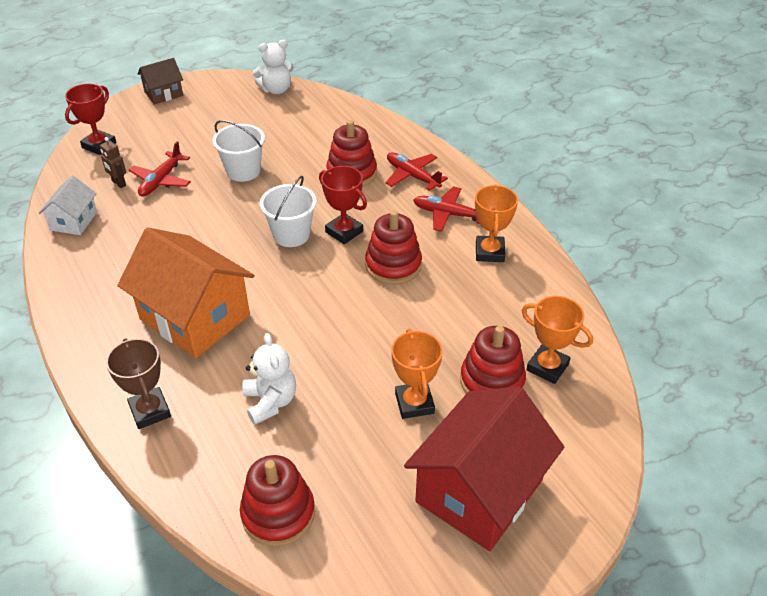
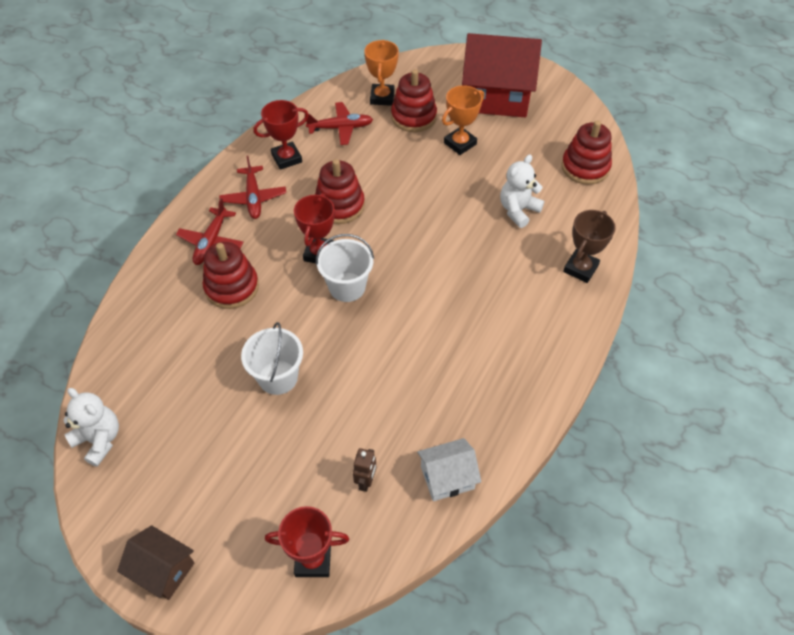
camera: 120 degrees left, 10 degrees up
orange house [117,227,254,358] -> none
red plane [129,141,191,197] -> red plane moved to [304,102,373,145]
orange trophy [475,185,518,262] -> red trophy [254,100,309,170]

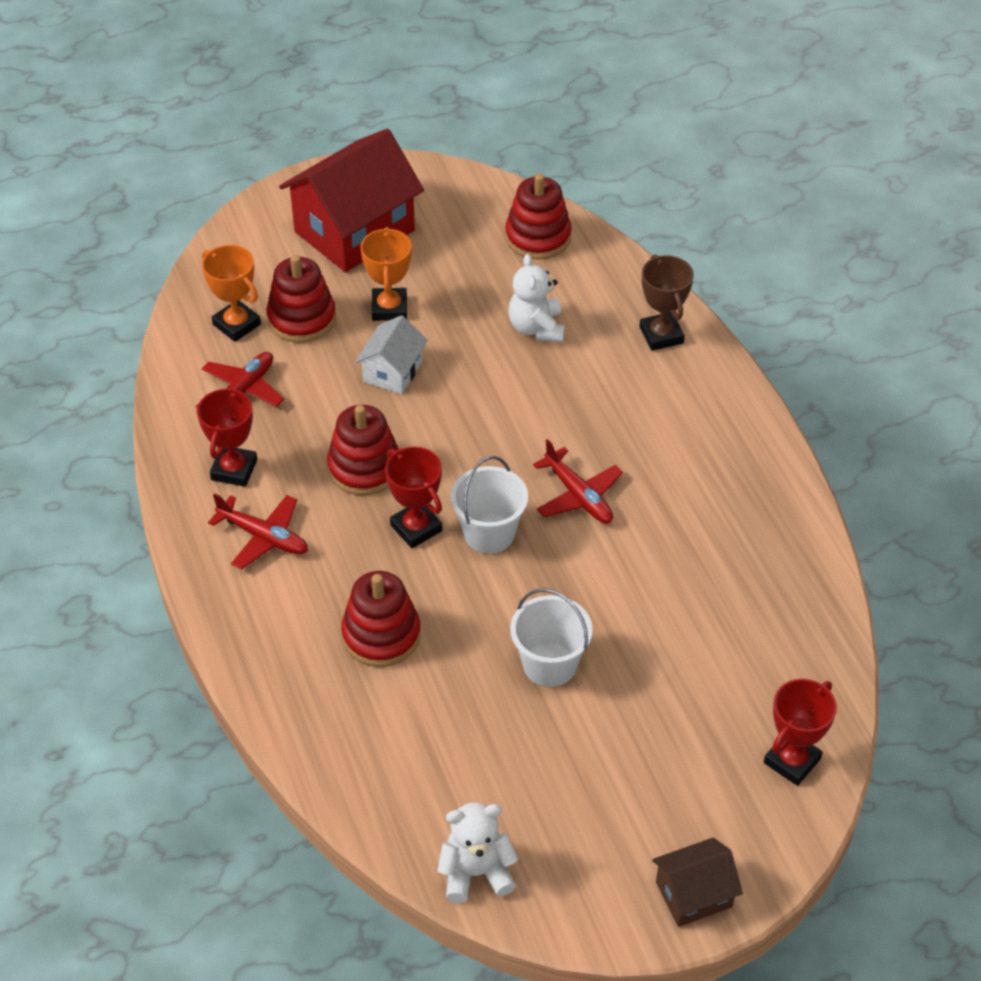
camera: 50 degrees left, 5 degrees down
red plane [176,198,244,265] -> red plane moved to [533,439,623,523]
brown robot [353,448,376,492] -> none
white house [417,438,481,501] -> white house moved to [355,315,428,394]

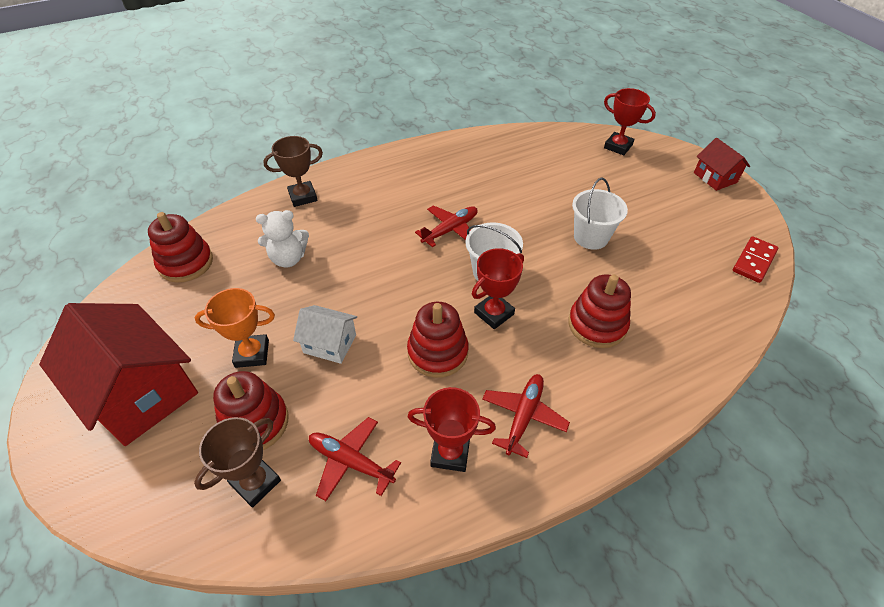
camera: 95 degrees left, 0 degrees up
orange trophy [202,245,261,342] -> brown trophy [194,417,281,508]
white teddy bear [437,802,518,903] -> red domino [733,236,778,283]
brown house [652,837,743,927] -> red house [694,138,750,191]

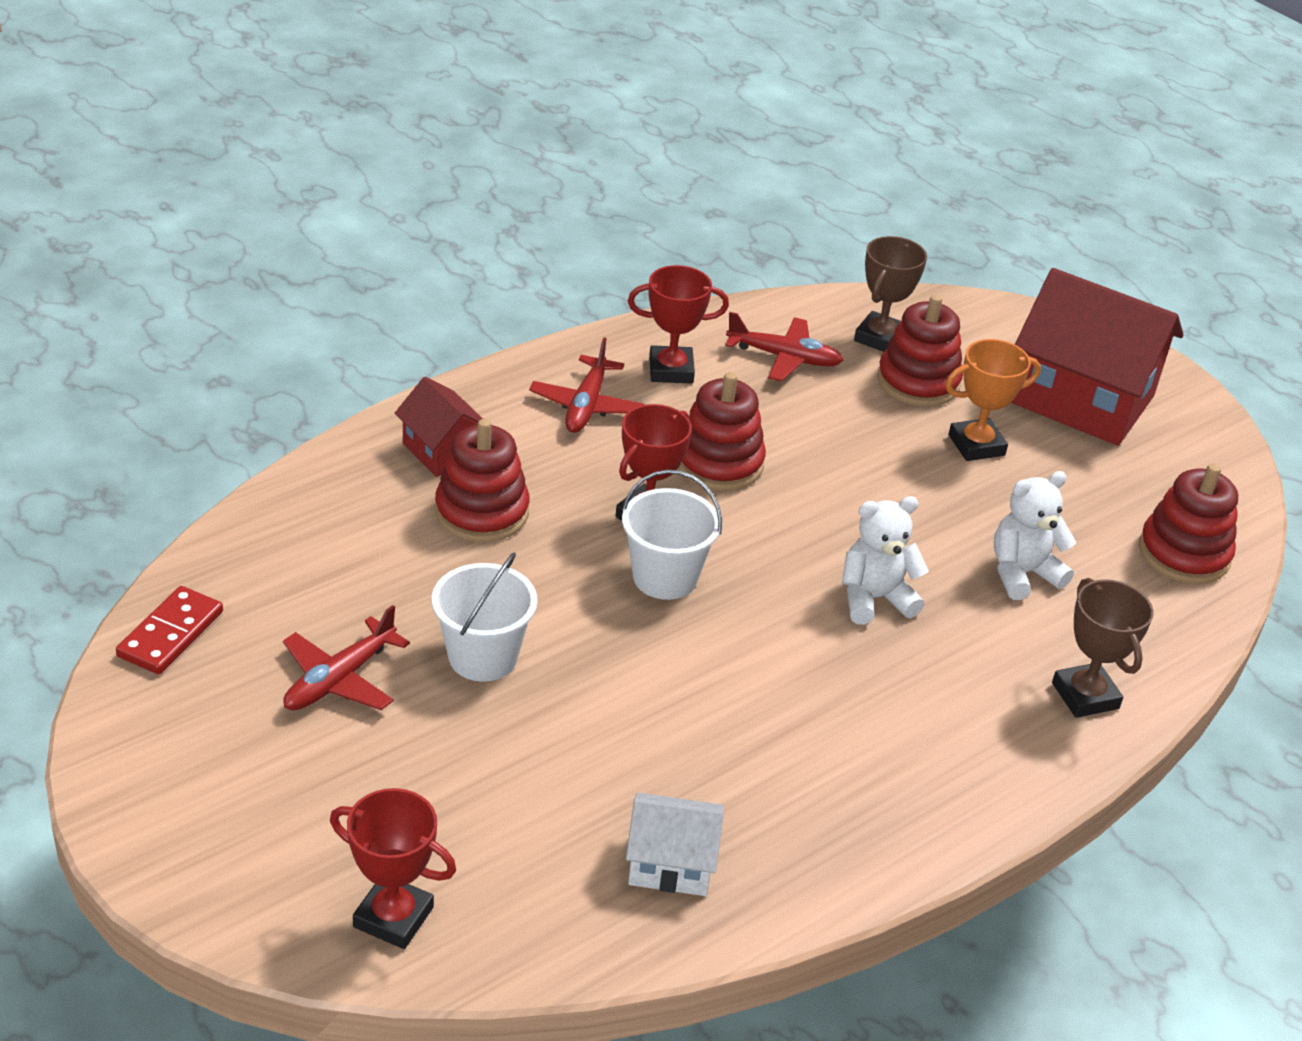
camera: 165 degrees right, 10 degrees down
brown trophy [263,136,323,207] -> brown trophy turned 75 degrees counterclockwise [1052,578,1154,718]
white house [293,305,357,364] -> white house moved to [626,793,724,896]
red plane [415,205,478,247] -> red plane moved to [283,605,410,710]
red house [694,138,750,191] -> red house moved to [395,377,483,477]
none -> white teddy bear [842,496,929,625]

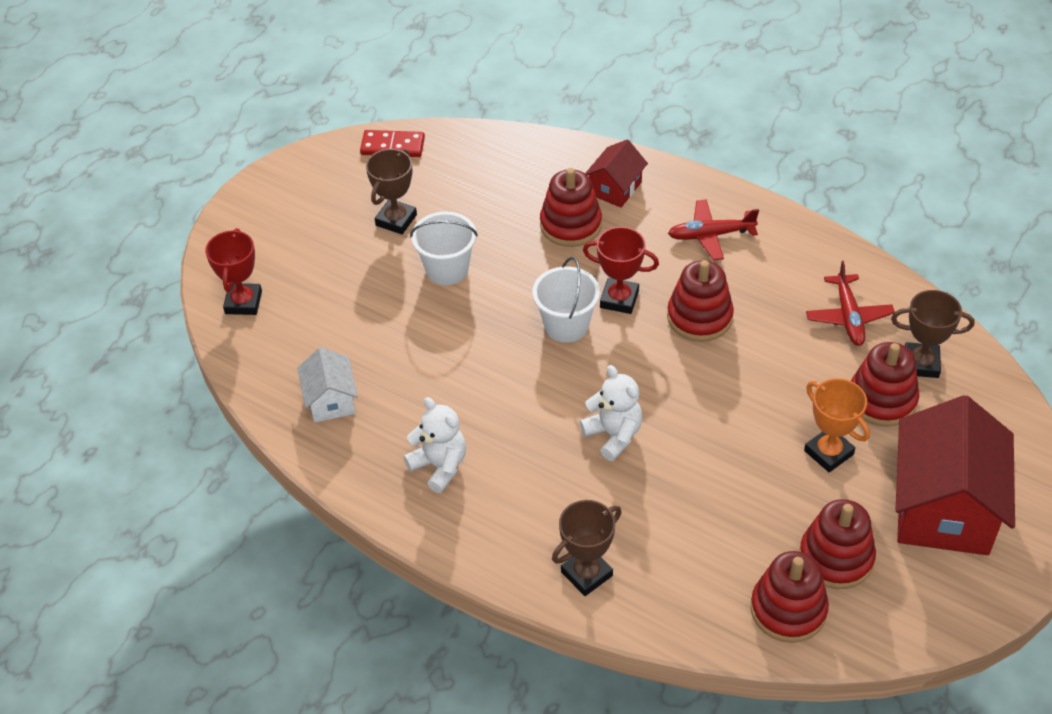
camera: 75 degrees right, 10 degrees up
red plane [283,605,410,710] -> brown trophy [366,149,417,234]
red trophy [628,265,729,384] -> none
white teddy bear [994,471,1076,600] -> white teddy bear moved to [404,397,466,493]
none -> red stacking toy [799,499,876,589]

